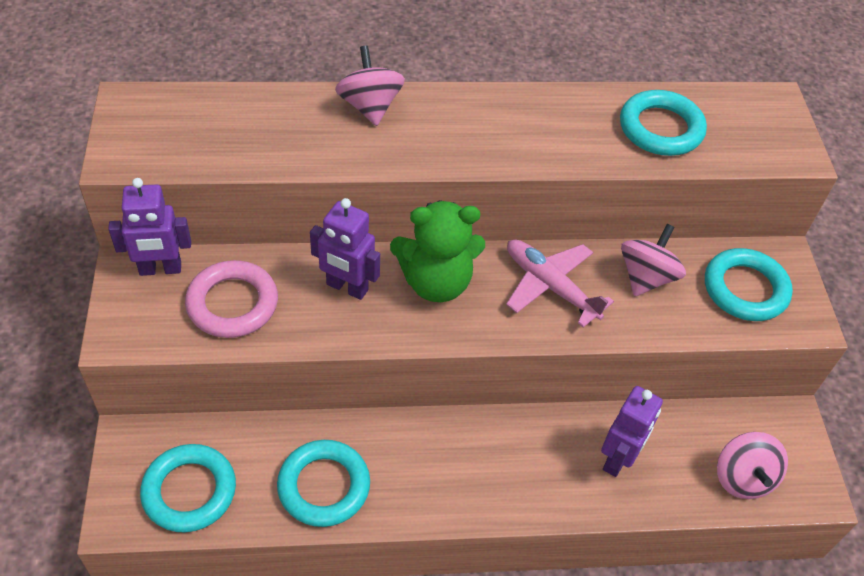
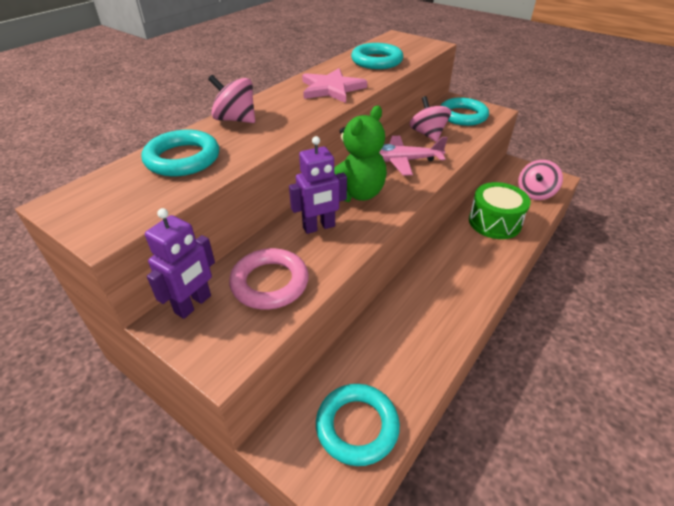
camera: 45 degrees left, 10 degrees down
turquoise ring [277,440,370,527] -> turquoise ring moved to [141,129,219,176]
purple robot [601,386,663,477] -> green drum [469,182,531,239]
pink spinning top [717,432,788,499] -> pink spinning top turned 90 degrees clockwise [518,160,563,200]
none -> pink star [302,68,367,103]

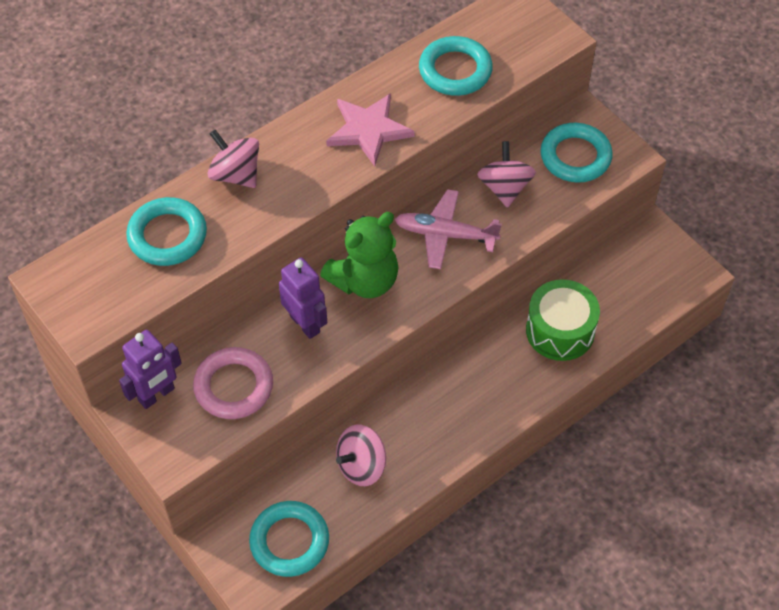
camera: 15 degrees right, 15 degrees up
purple robot [289,136,347,234] -> purple robot turned 120 degrees counterclockwise [279,257,327,339]
pink spinning top [518,160,563,200] -> pink spinning top moved to [336,424,386,486]

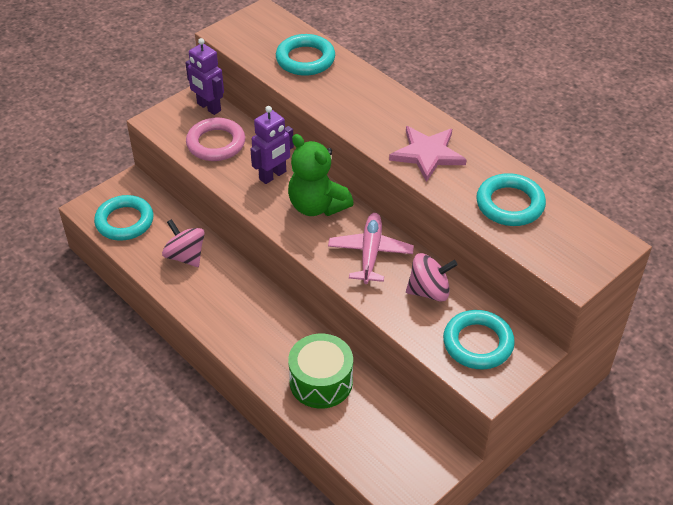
camera: 85 degrees right, 10 degrees down
pink spinning top [207,130,259,188] -> none

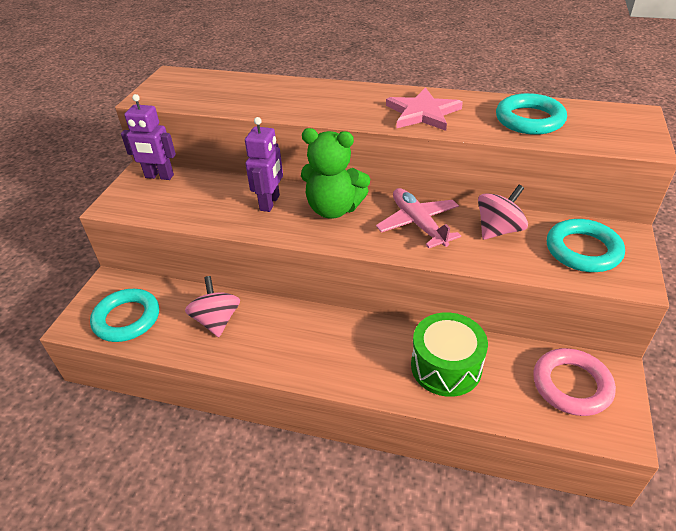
camera: 30 degrees left, 5 degrees down
pink spinning top [162,219,205,267] -> pink spinning top turned 60 degrees clockwise [185,276,240,337]
pink ring [186,118,245,161] -> pink ring moved to [533,348,616,416]
turquoise ring [276,34,335,76] -> none

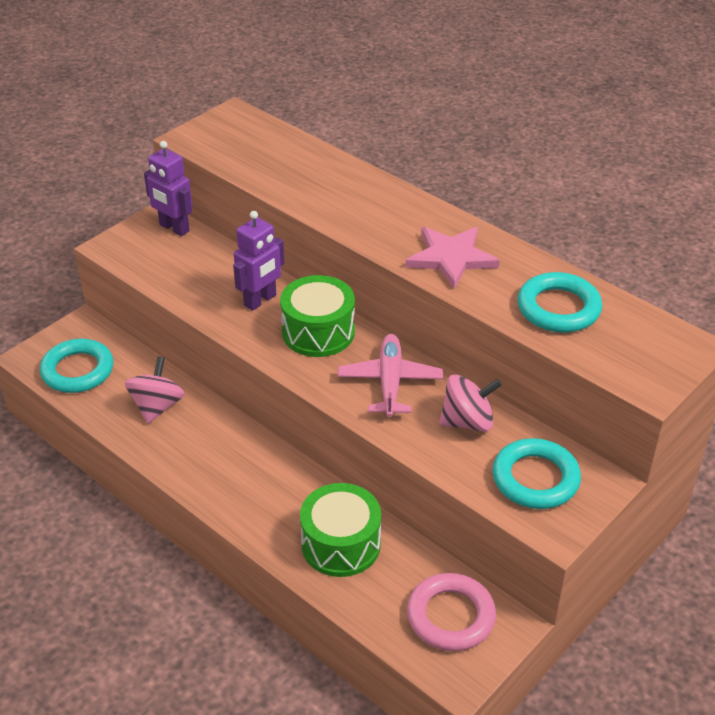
camera: 25 degrees right, 0 degrees up
green teddy bear [301,128,370,219] -> green drum [280,275,355,357]

